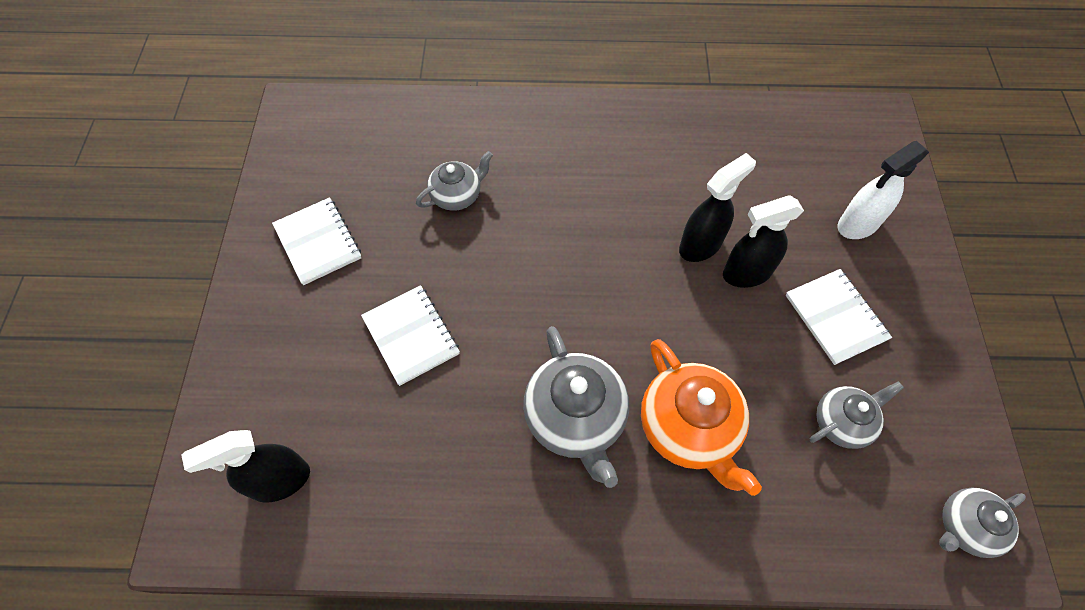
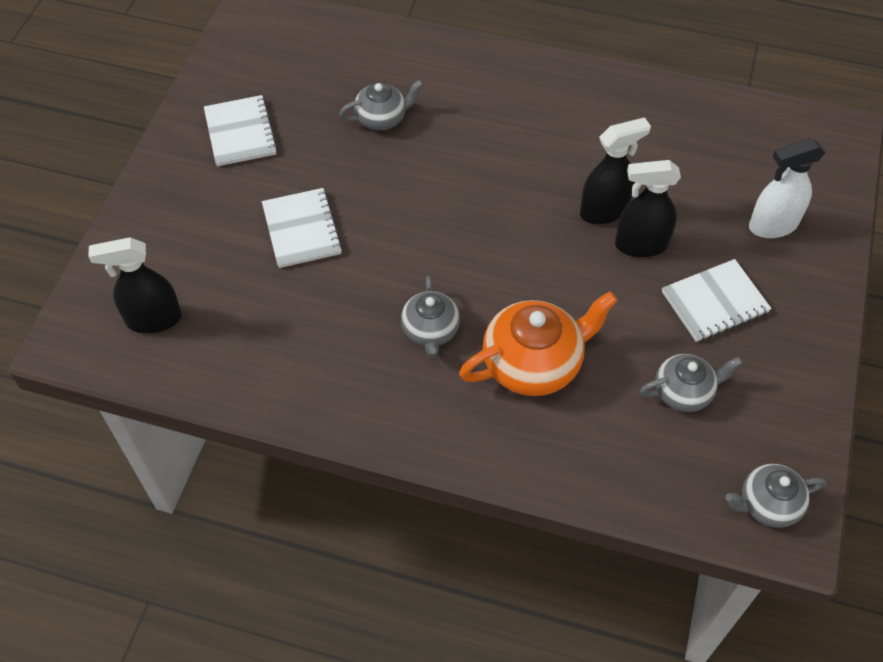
camera: 15 degrees right, 5 degrees down
grey teapot [523,326,629,488] -> grey teapot [401,276,460,357], size x0.60
orange teapot [641,339,762,496] -> orange teapot turned 105 degrees counterclockwise [459,291,618,396]
white notebook [786,269,892,365] -> white notebook turned 75 degrees clockwise [662,259,772,342]

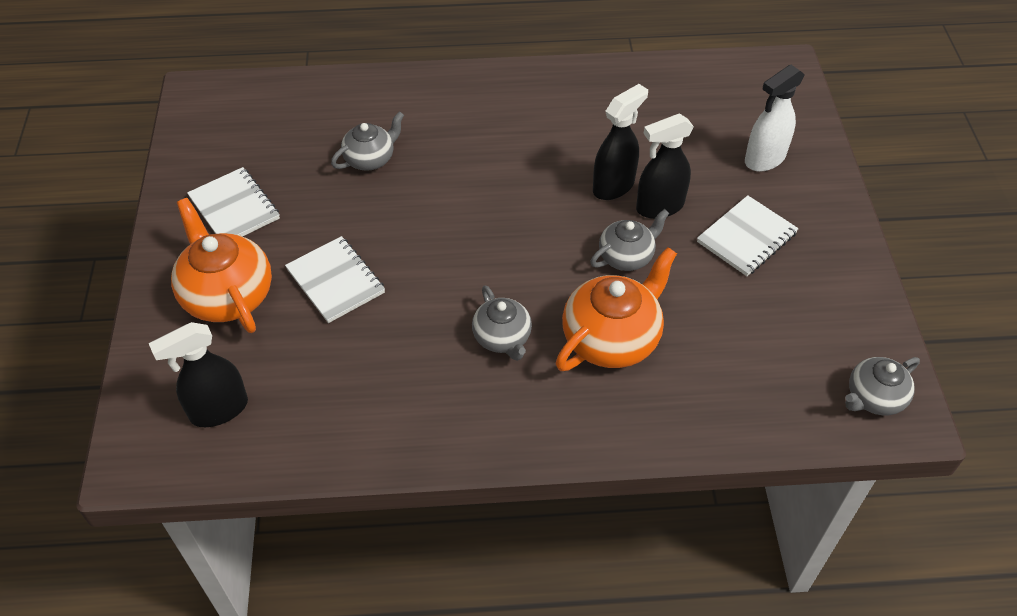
camera: 20 degrees left, 5 degrees down
grey teapot [640,354,742,412] -> grey teapot moved to [590,209,669,271]
none -> orange teapot [171,198,272,333]

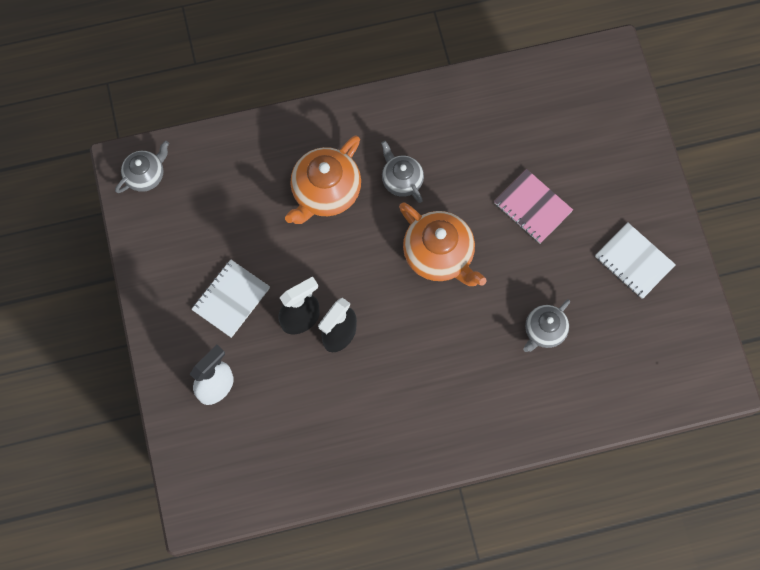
camera: 170 degrees right, 20 degrees up
black spray bottle [149,322,248,427] -> none
orange teapot [171,198,272,333] -> orange teapot moved to [399,202,486,286]
white notebook [285,236,385,323] -> pink notebook [494,169,573,244]
grey teapot [590,209,669,271] -> none

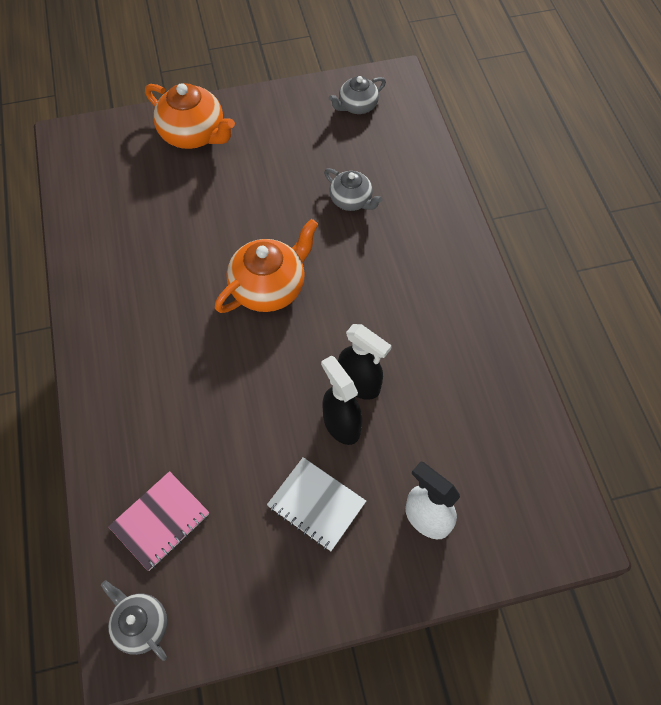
camera: 90 degrees left, 10 degrees down
orange teapot [285,135,361,224] -> orange teapot moved to [145,83,235,149]
grey teapot [381,141,424,203] -> grey teapot moved to [329,76,386,114]
pink notebook [494,169,573,244] -> pink notebook moved to [108,471,209,571]
white notebook [595,223,676,299] -> none

